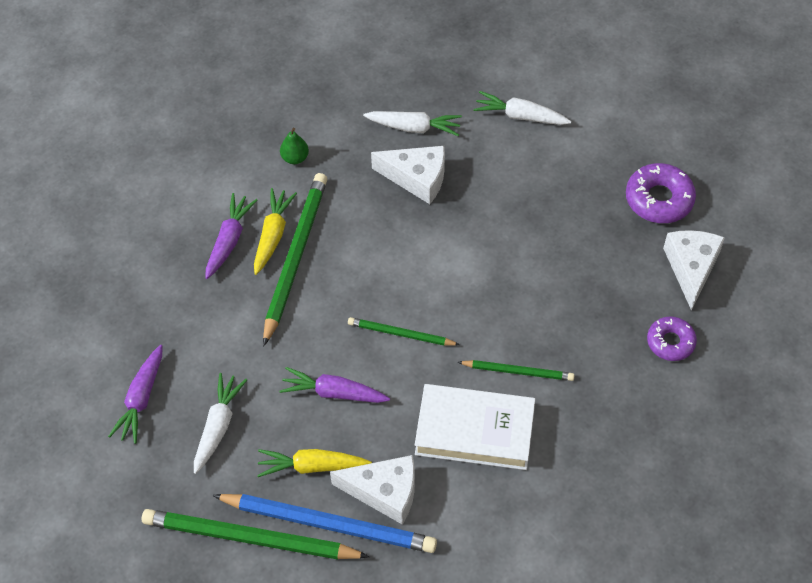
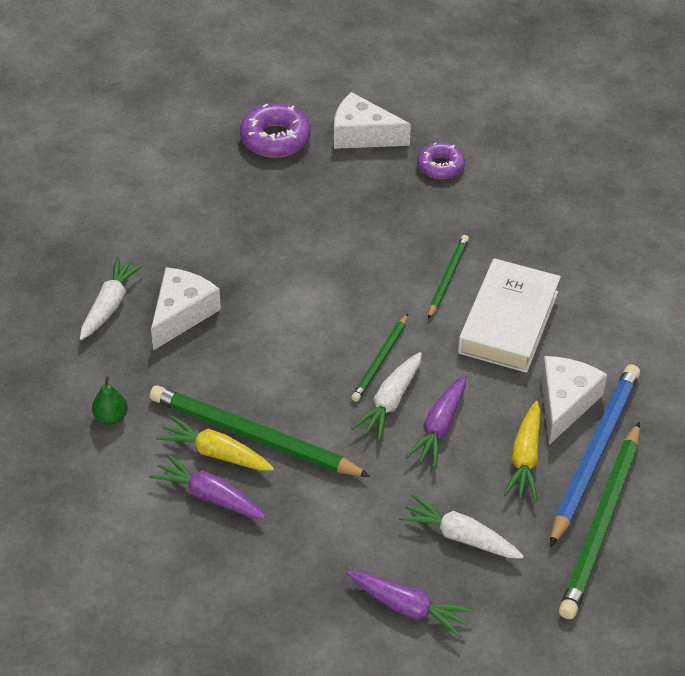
camera: 80 degrees left, 10 degrees down
white carrot [473,91,571,125] -> white carrot moved to [351,352,422,441]

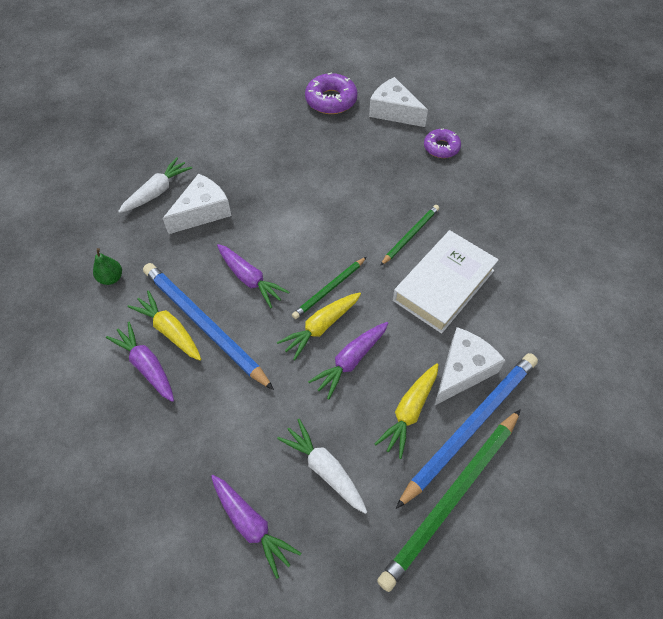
camera: 20 degrees right, 10 degrees up
green pencil [150,386,371,477] -> blue pencil [143,263,274,390]
white carrot [351,352,422,441] -> yellow carrot [277,292,361,360]
none -> purple carrot [217,244,290,308]

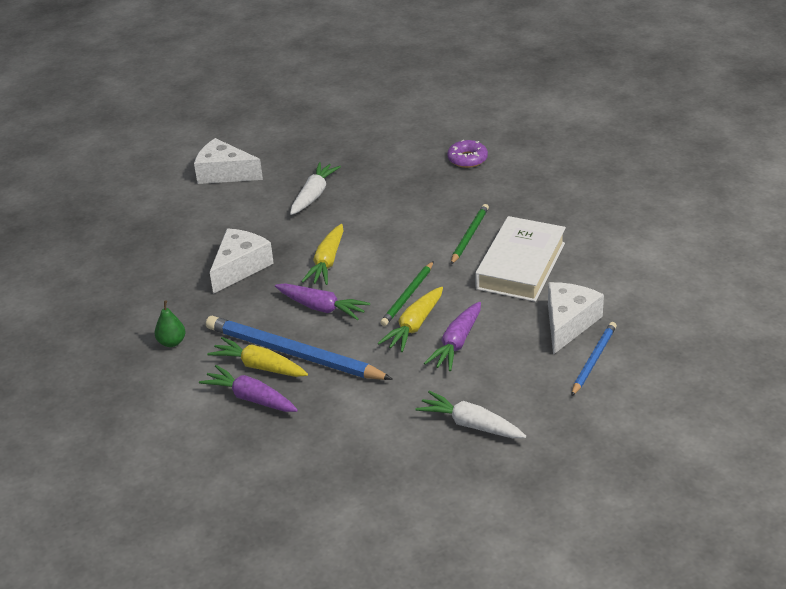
camera: 15 degrees left, 20 degrees down
white carrot [118,157,192,213] -> white carrot moved to [290,162,341,215]
purple carrot [211,475,301,579] -> none
purple donut [305,72,358,114] -> none
white cheese [369,77,428,127] -> white cheese moved to [194,138,263,184]
yellow carrot [375,363,439,459] -> yellow carrot moved to [301,224,343,285]
green pencil [377,409,521,592] -> none
blue pencil [396,353,538,509] -> blue pencil [571,322,617,396], size x0.54

